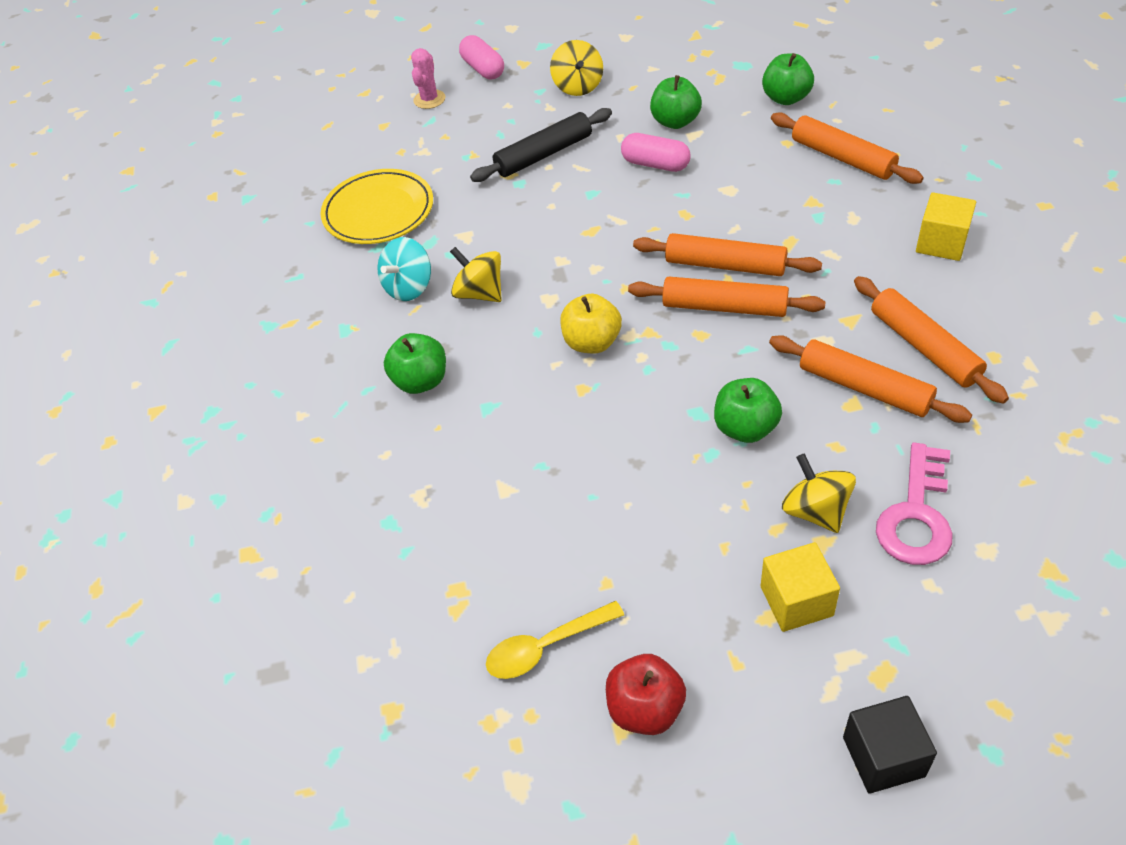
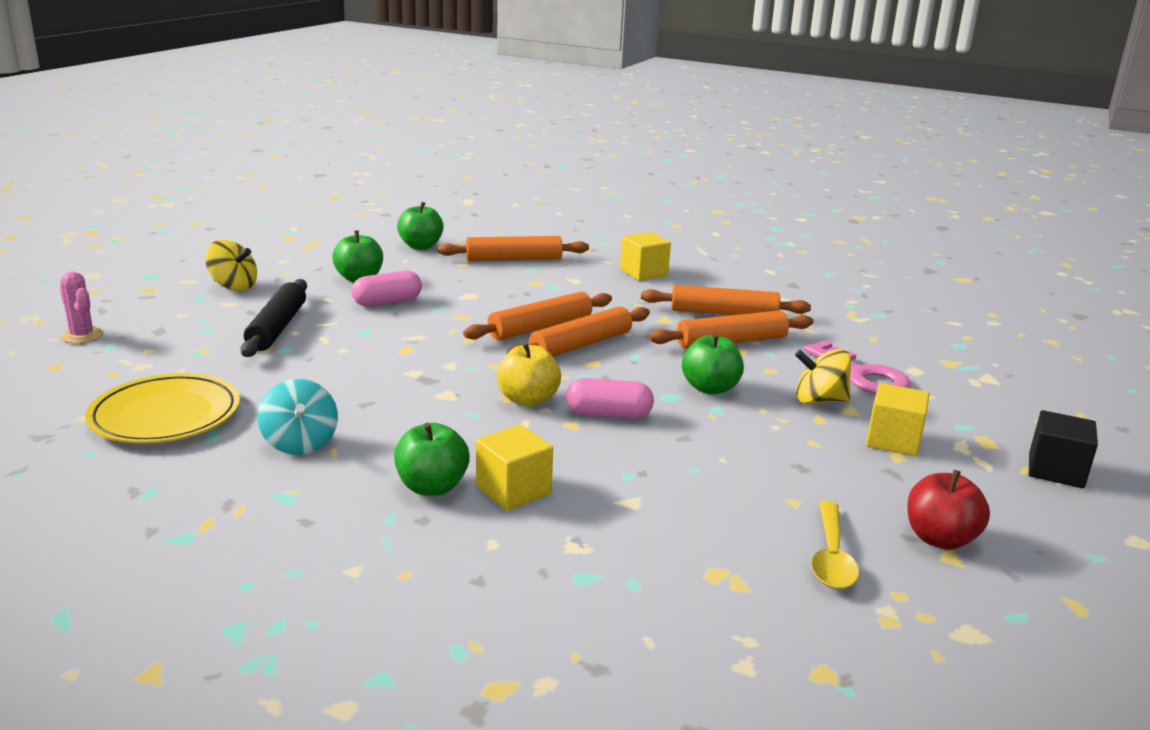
camera: 60 degrees left, 25 degrees down
yellow spinning top [450,247,502,302] -> none
pink capsule [459,35,504,79] -> pink capsule moved to [566,378,654,419]
none -> yellow cube [476,425,553,511]

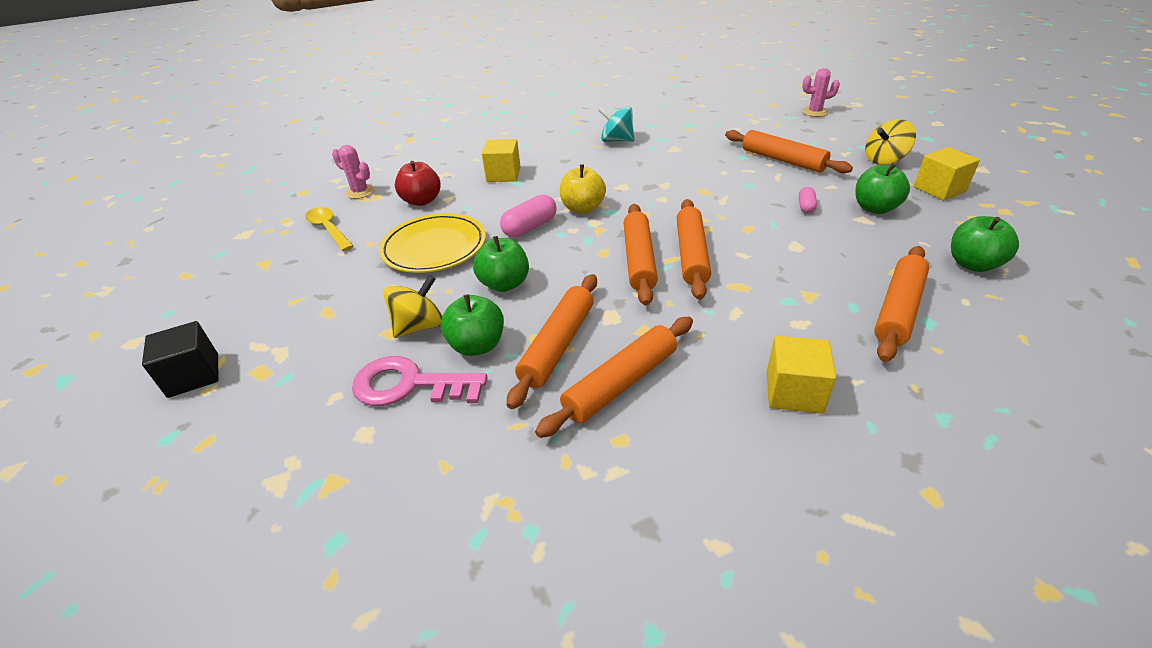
camera: 135 degrees right, 15 degrees up
yellow plate [85,373,240,443] -> yellow plate moved to [379,213,486,273]
black rolling pin [241,279,307,357] -> orange rolling pin [725,130,853,173]
pink capsule [351,271,422,307] -> pink capsule [799,187,817,213], size x0.58
green apple [394,423,470,496] -> green apple moved to [441,294,504,356]
yellow cube [866,383,930,456] -> yellow cube moved to [914,147,980,201]
red apple [907,470,990,550] -> red apple moved to [395,161,441,206]
none -> pink cactus [332,145,375,199]

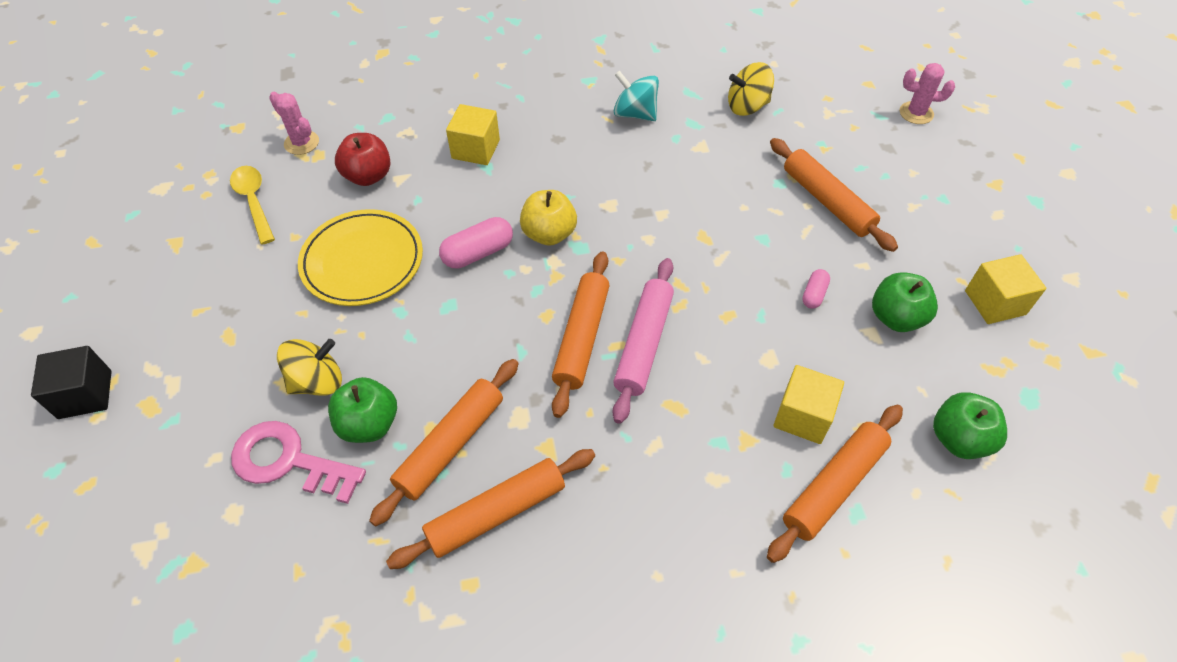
camera: 10 degrees right, 15 degrees up
green apple [473,236,529,292] -> none
orange rolling pin [677,199,711,300] -> pink rolling pin [613,258,674,424]
yellow cube [767,336,836,414] -> yellow cube moved to [774,365,844,444]
yellow spinning top [865,119,916,165] -> yellow spinning top moved to [728,62,774,116]

